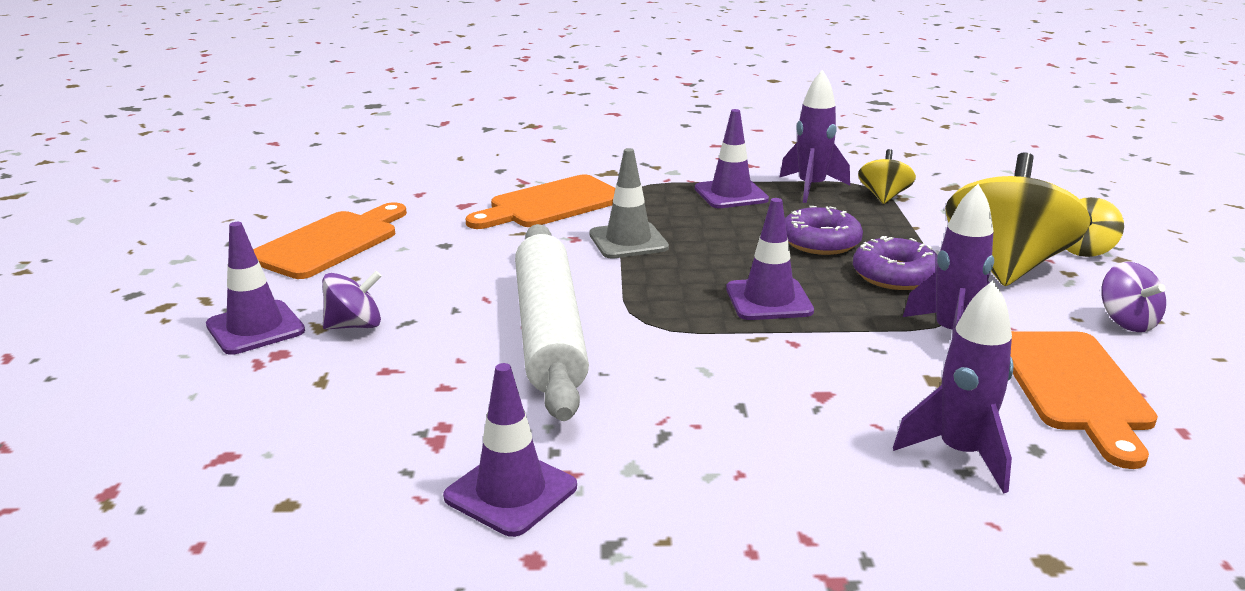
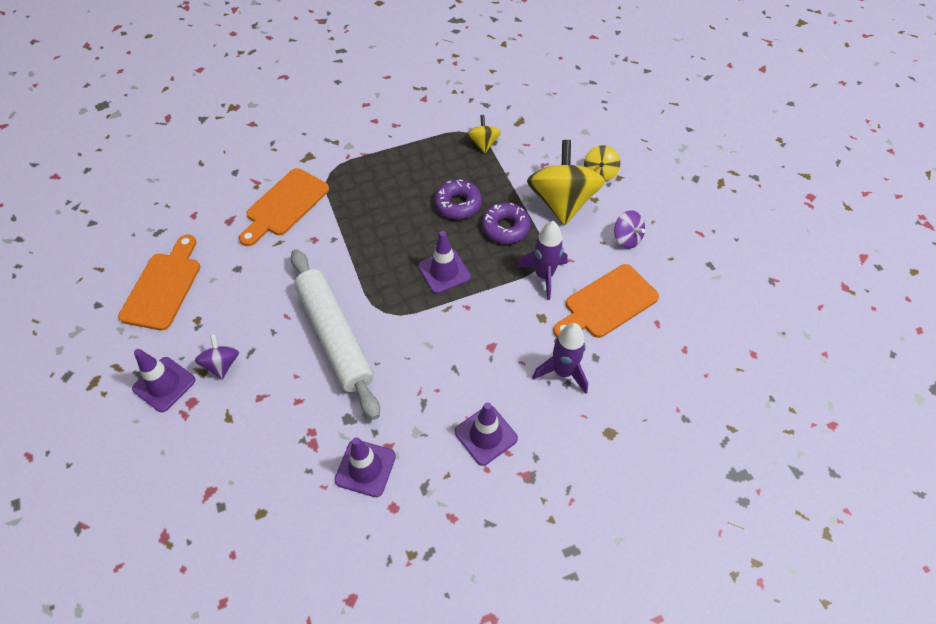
camera: 20 degrees left, 30 degrees up
purple spinning top [322,271,382,330] -> purple spinning top turned 60 degrees counterclockwise [195,334,239,379]
grey traffic cone [589,148,669,259] -> none
purple traffic cone [695,109,769,208] -> purple traffic cone moved to [455,402,518,466]
purple rocket [779,70,850,203] -> none
orange cutting board [1011,331,1158,469] -> orange cutting board turned 75 degrees clockwise [553,264,659,338]

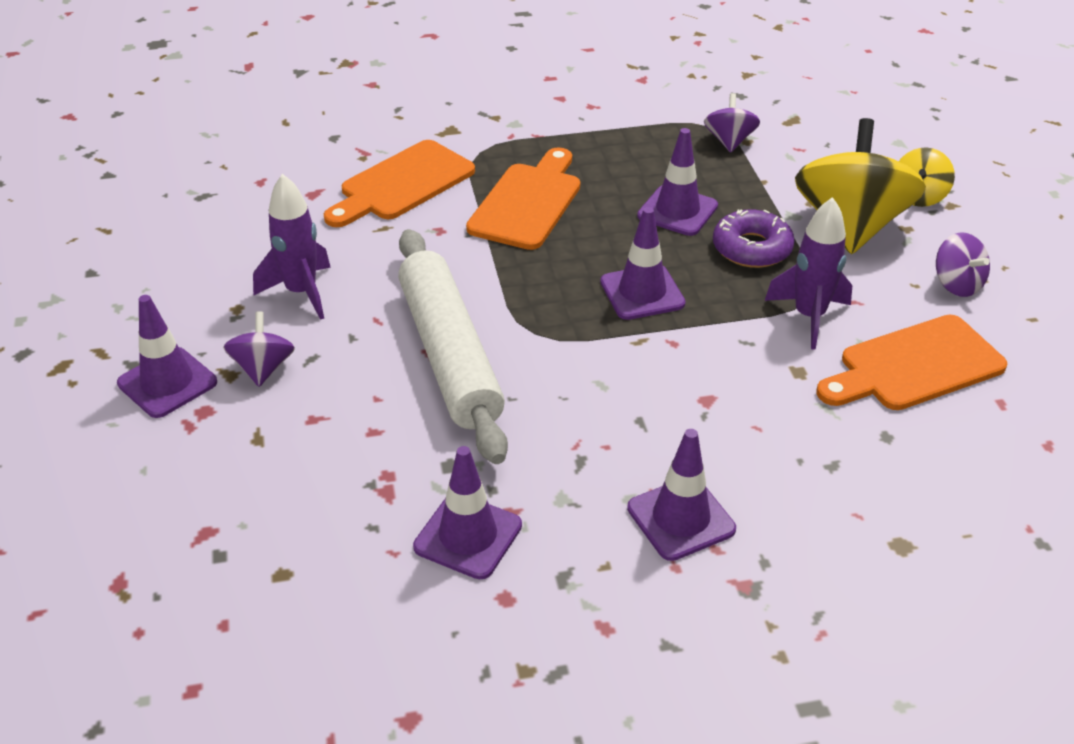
camera: 10 degrees right, 15 degrees down
orange cutting board [118,235,200,331] -> orange cutting board moved to [466,147,580,250]
purple donut [434,179,482,219] -> purple traffic cone [637,128,718,236]
yellow spinning top [467,115,501,153] -> purple spinning top [704,93,760,153]
purple rocket [532,323,588,394] -> purple rocket moved to [253,174,331,320]

